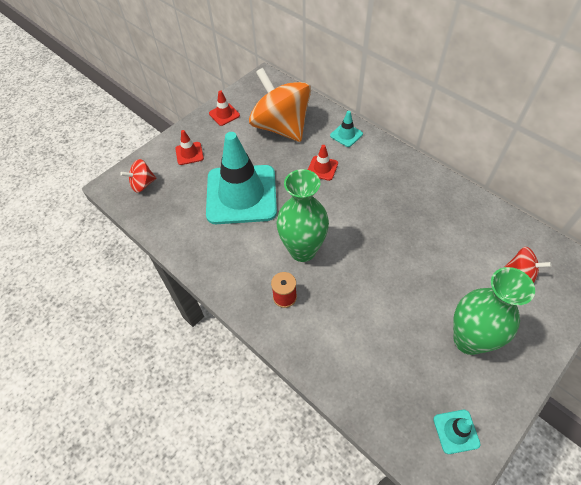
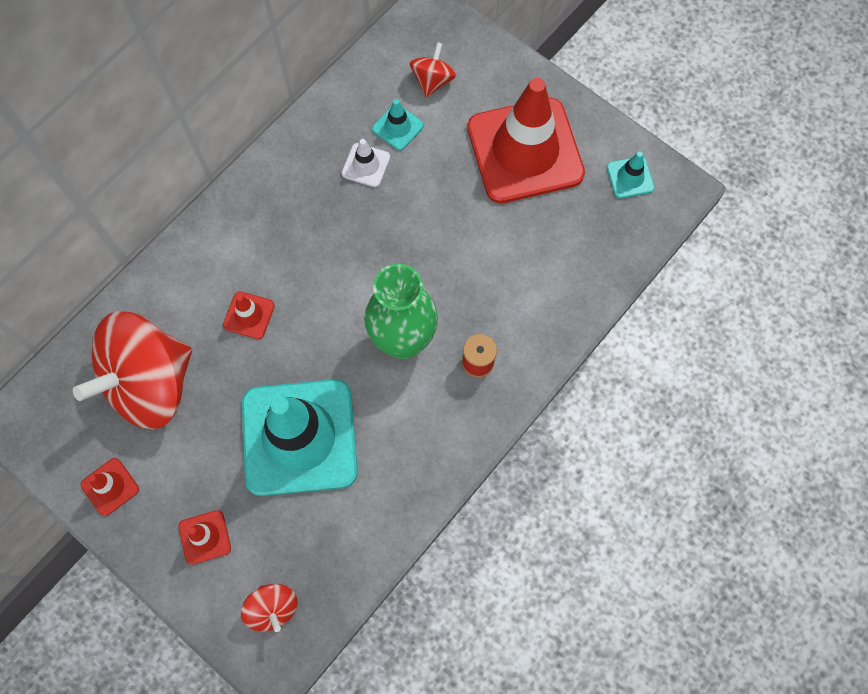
camera: 95 degrees left, 15 degrees up
orange spinning top [249,68,311,142] -> red spinning top [73,311,192,429]
turquoise traffic cone [330,111,363,147] -> turquoise traffic cone moved to [372,99,424,150]
green vase [453,267,535,355] -> red traffic cone [467,78,585,203]
none -> white traffic cone [342,139,390,187]

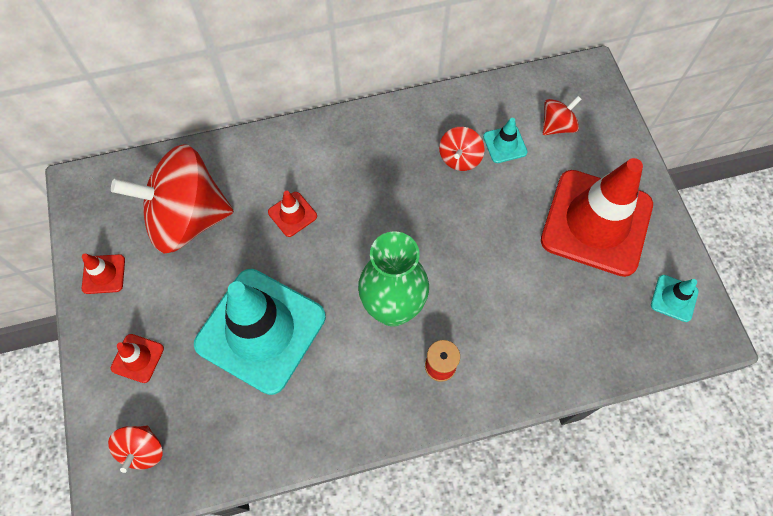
camera: 35 degrees right, 5 degrees down
white traffic cone [342,139,390,187] -> red spinning top [439,127,484,171]

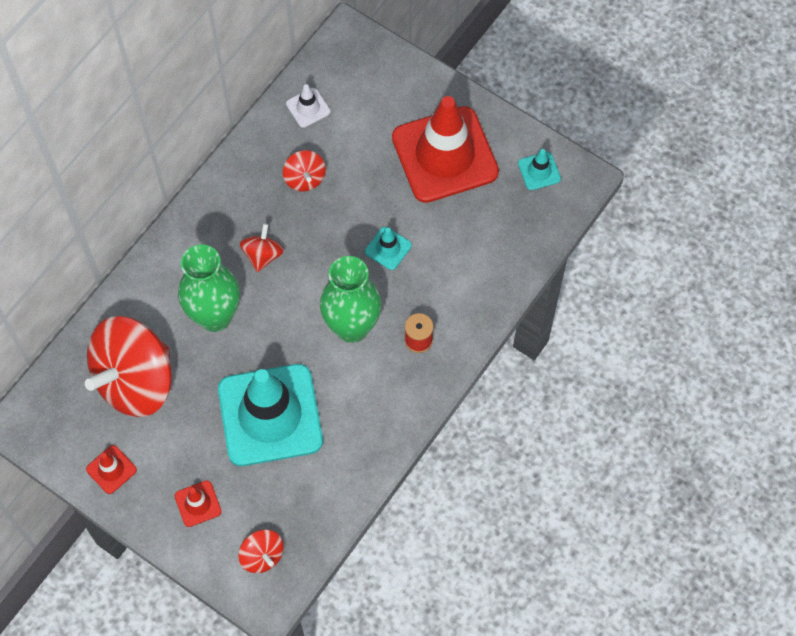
camera: 40 degrees left, 0 degrees up
red traffic cone [268,191,317,237] -> green vase [178,244,240,332]
turquoise traffic cone [483,118,528,163] -> turquoise traffic cone moved to [365,227,412,270]
red spinning top [543,96,582,135] -> red spinning top moved to [240,223,284,272]
none -> white traffic cone [286,84,331,128]

